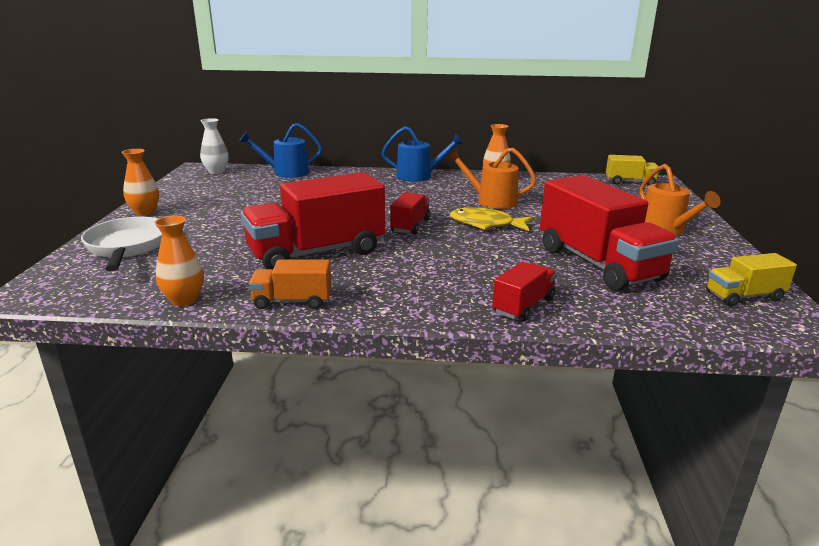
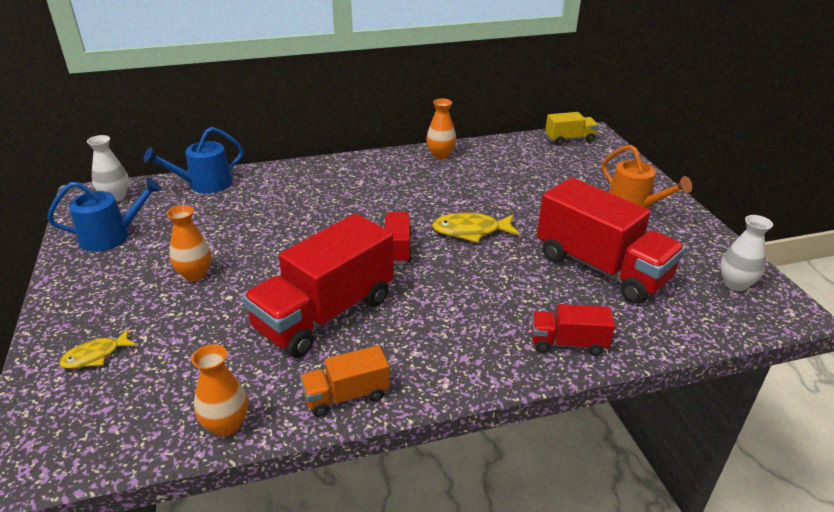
camera: 20 degrees left, 10 degrees up
white pan [81,217,162,271] -> yellow fish [59,329,137,369]
orange vase [122,149,159,216] -> orange vase moved to [167,205,211,281]
blue watering can [382,126,464,182] -> blue watering can moved to [47,178,162,252]
orange watering can [447,148,536,209] -> none
red truck [492,262,557,321] -> red truck turned 105 degrees counterclockwise [531,304,615,356]
yellow truck [706,253,797,307] -> white vase [720,215,773,291]

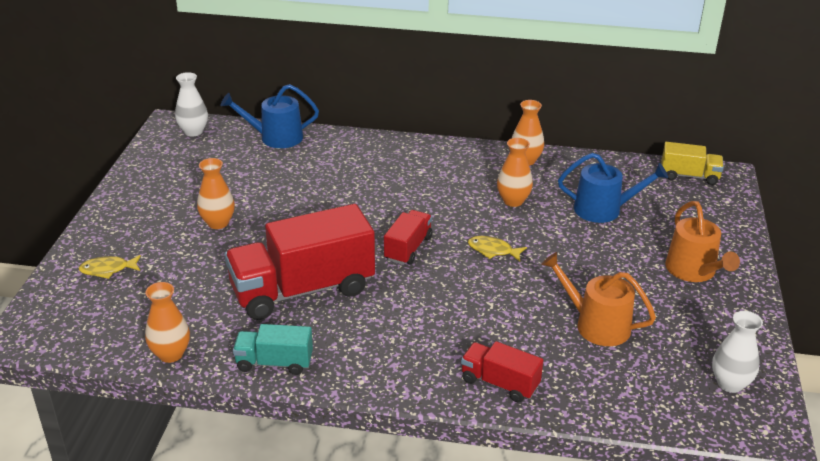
camera: 25 degrees right, 0 degrees up
blue watering can [47,178,162,252] -> blue watering can moved to [558,153,668,223]
orange truck [300,345,390,417] -> turquoise truck [233,324,313,375]
yellow fish [432,212,520,243] -> yellow fish [468,236,527,262], size x0.64
red truck [537,177,685,304] -> orange watering can [541,252,656,346]
none -> orange vase [497,138,533,207]

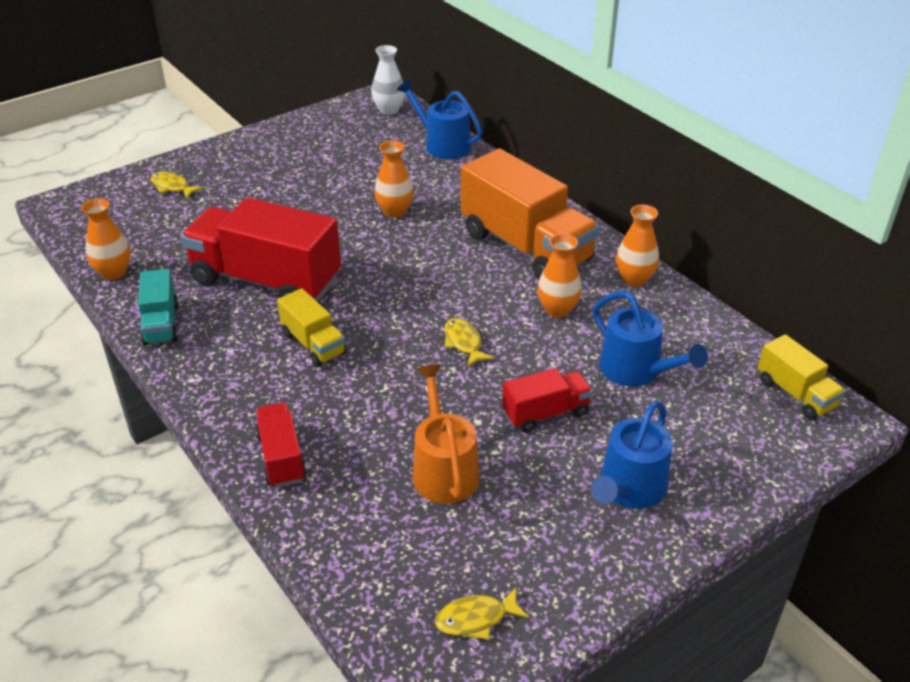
camera: 45 degrees right, 5 degrees up
orange vase [197,158,235,229] -> orange vase moved to [374,141,414,218]
turquoise truck [233,324,313,375] -> turquoise truck turned 150 degrees counterclockwise [138,269,179,345]
red truck [384,210,433,265] -> red truck moved to [502,368,593,433]
orange watering can [665,201,740,282] -> blue watering can [591,401,673,509]
white vase [712,311,763,393] -> yellow fish [435,587,529,640]
none -> yellow truck [277,288,346,367]
none -> orange truck [461,148,599,279]

